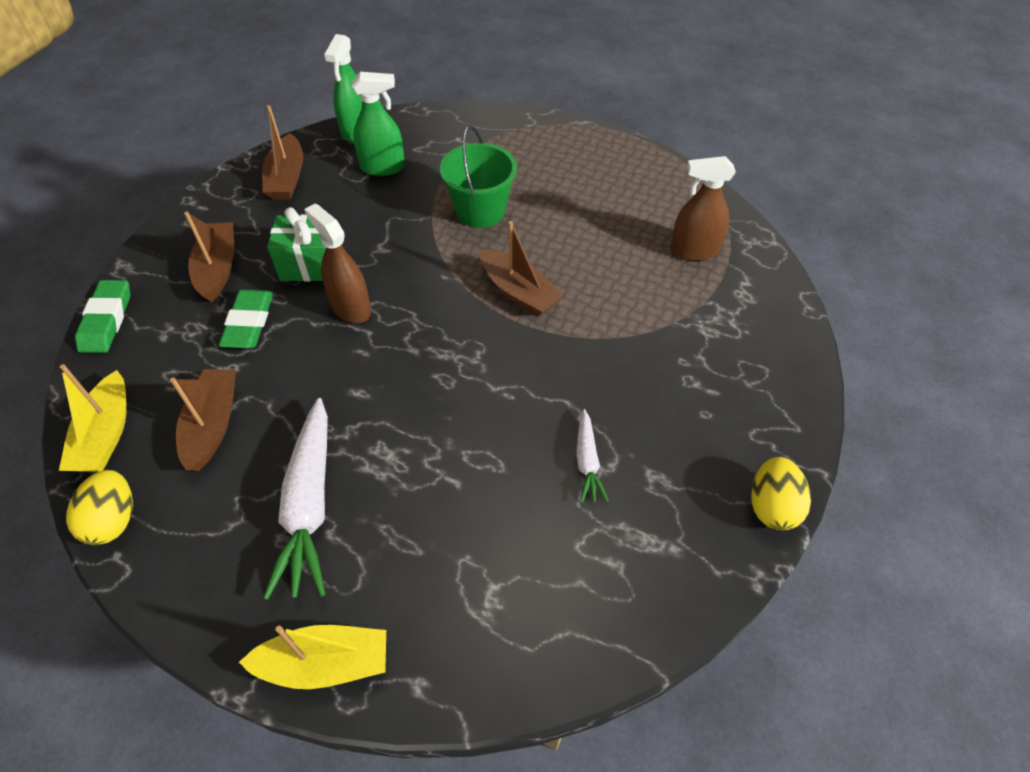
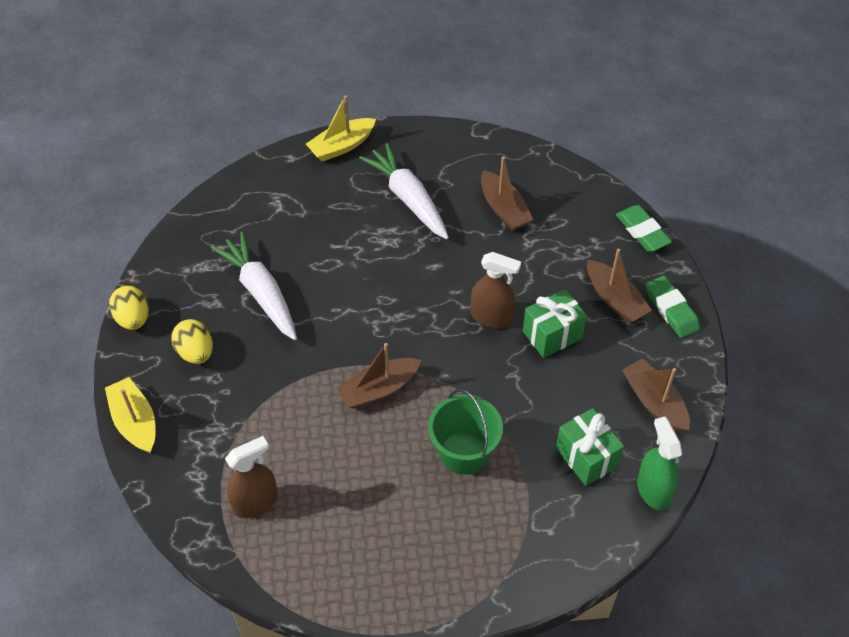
camera: 150 degrees right, 0 degrees up
yellow boat [59,364,127,472] -> yellow boat moved to [105,377,156,453]
yellow egg [66,470,133,545] -> yellow egg moved to [171,319,213,364]
green eraser [219,290,273,348] -> green eraser moved to [645,276,700,338]
green spray bottle [352,72,405,176] -> green gift [556,408,624,486]
brown boat [480,221,563,317] -> brown boat turned 45 degrees counterclockwise [336,343,421,409]
white carrot [576,409,609,503] -> white carrot [211,232,297,340], size x1.98

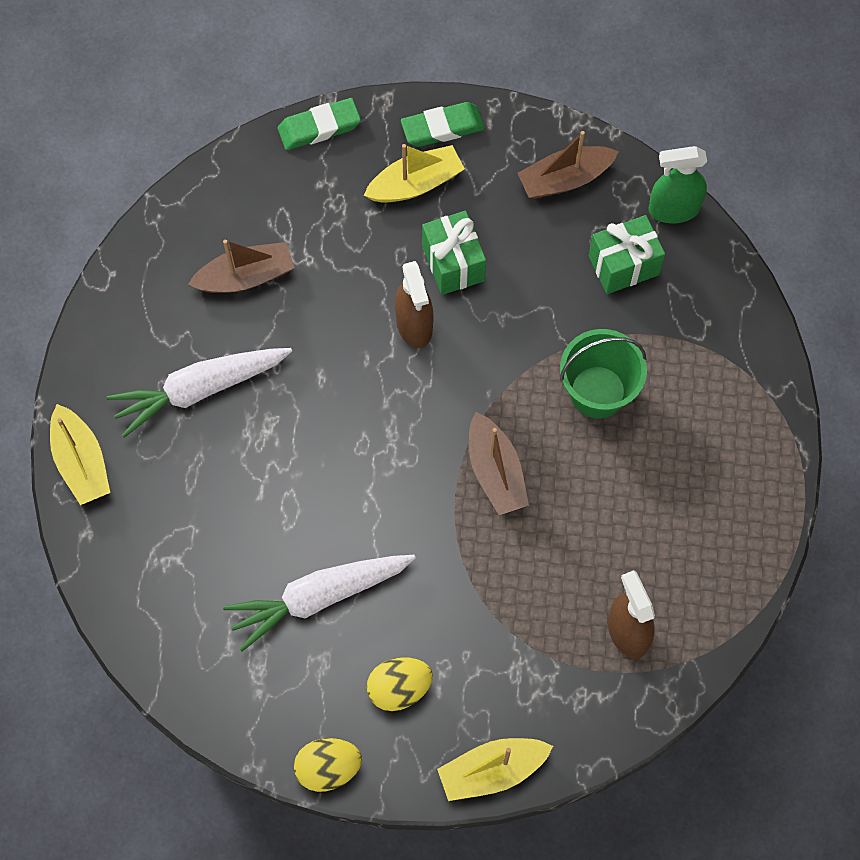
camera: 80 degrees left, 15 degrees up
brown spray bottle [471,252,521,328] -> brown spray bottle turned 135 degrees clockwise [395,261,434,348]
brown boat [587,249,652,323] -> yellow boat [364,144,465,203]

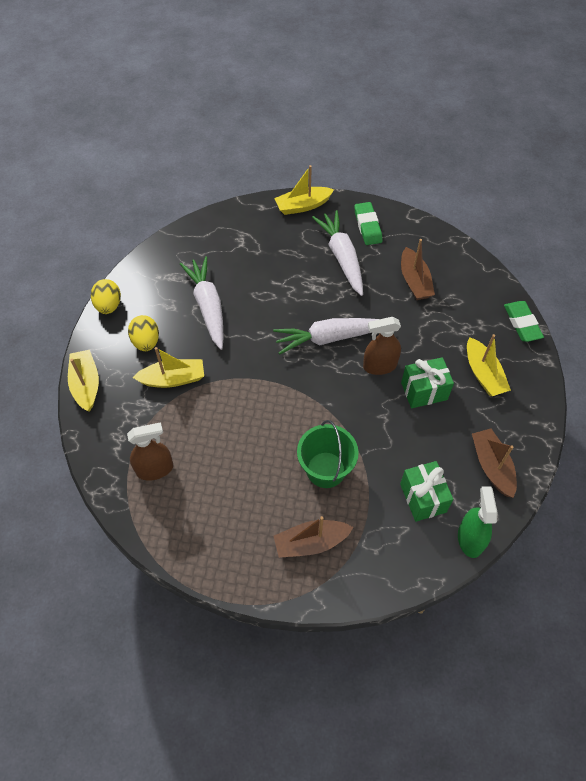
camera: 95 degrees right, 10 degrees down
green eraser [401,102,485,147] -> green eraser moved to [354,202,382,245]
brown boat [469,412,529,515] -> brown boat moved to [273,516,353,558]
none -> yellow boat [132,347,204,388]
none -> white carrot [273,318,379,354]

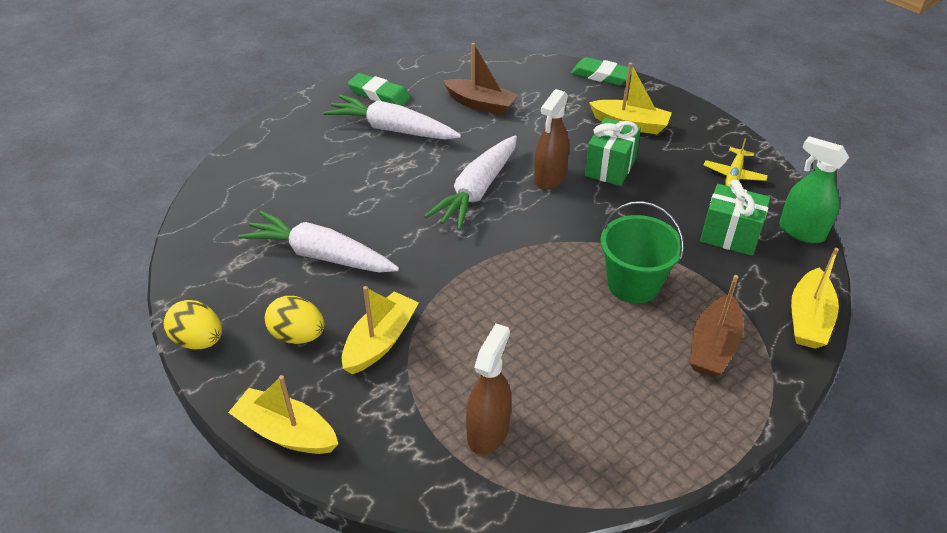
camera: 50 degrees left, 15 degrees down
yellow boat [274,165,334,215] -> yellow boat moved to [791,248,839,349]
brown boat [472,428,517,498] -> yellow plane [704,138,768,186]

